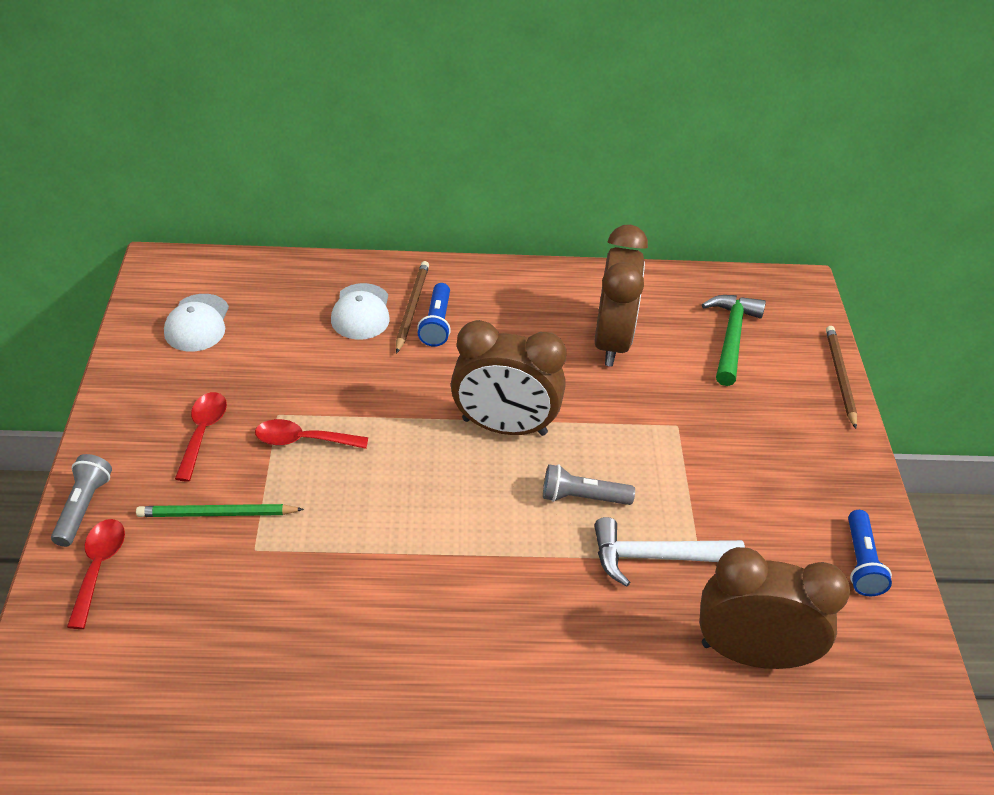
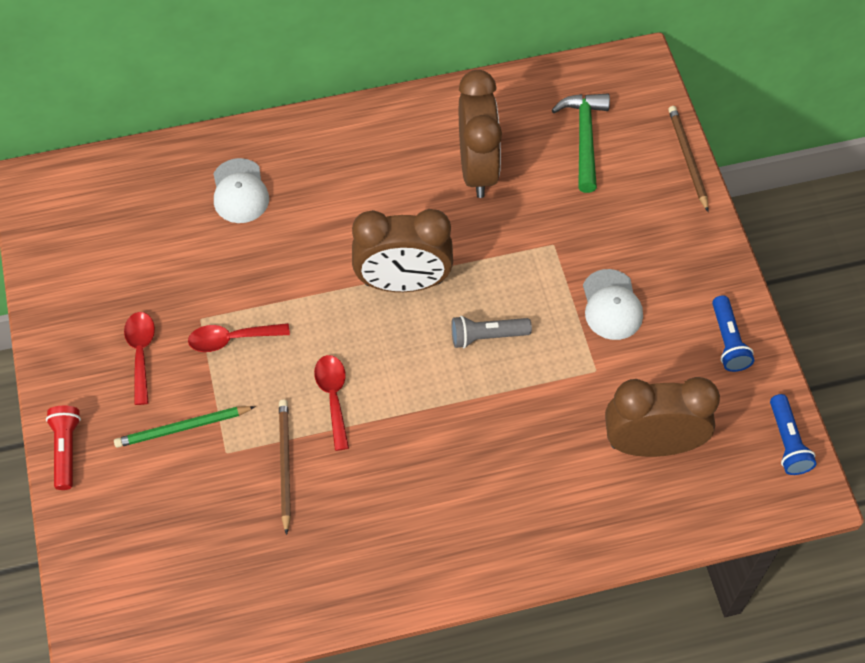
camera: 10 degrees left, 15 degrees up
grey flashlight [51,454,112,547] -> red flashlight [46,406,81,490]
red spoon [67,519,125,629] -> red spoon moved to [314,355,349,451]
white cap [164,294,229,352] -> white cap moved to [583,269,643,340]
brown pencil [396,261,429,354] -> brown pencil moved to [279,400,291,535]
blue flashlight [417,283,451,347] -> blue flashlight moved to [770,394,817,475]
white hammer [594,517,745,587] -> none

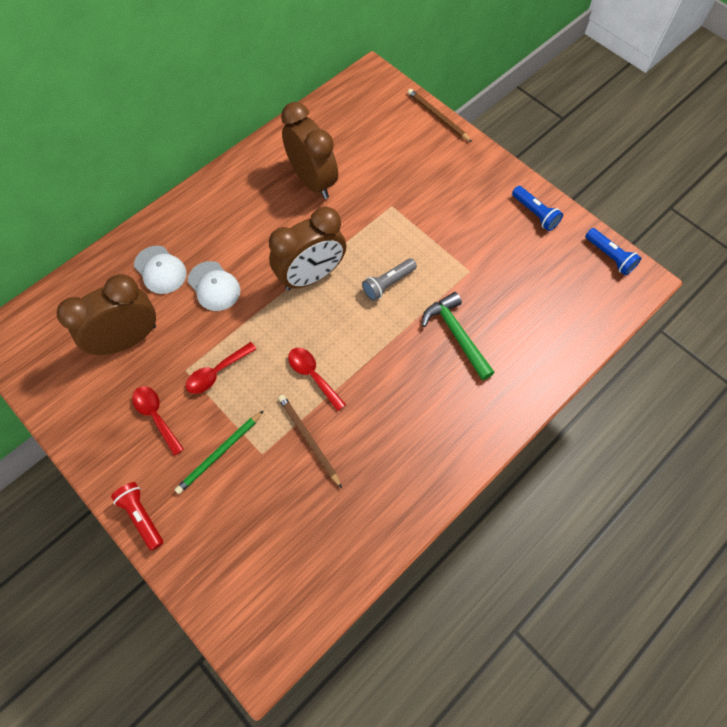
camera: 30 degrees left, 5 degrees up
green hammer [552,93,610,193] -> green hammer moved to [422,292,495,380]
white cap [583,269,643,340] -> white cap moved to [188,261,240,311]
brown clock [605,377,720,457] -> brown clock moved to [57,274,156,355]

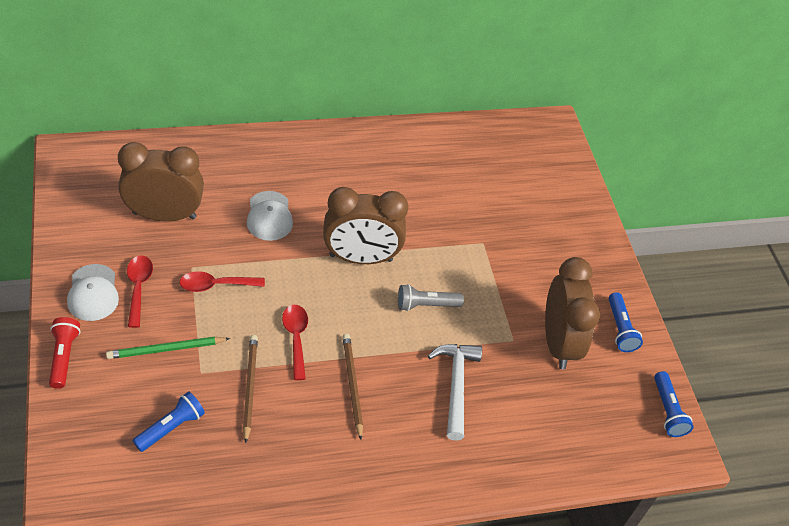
camera: 25 degrees right, 15 degrees down
white cap [134,246,187,294] -> white cap moved to [67,264,119,321]
brown clock [281,102,338,199] -> brown clock moved to [545,257,600,369]
brown pencil [408,89,472,142] -> brown pencil moved to [343,334,363,440]
green hammer [422,292,495,380] -> white hammer [428,344,482,441]
none -> blue flashlight [133,391,205,452]

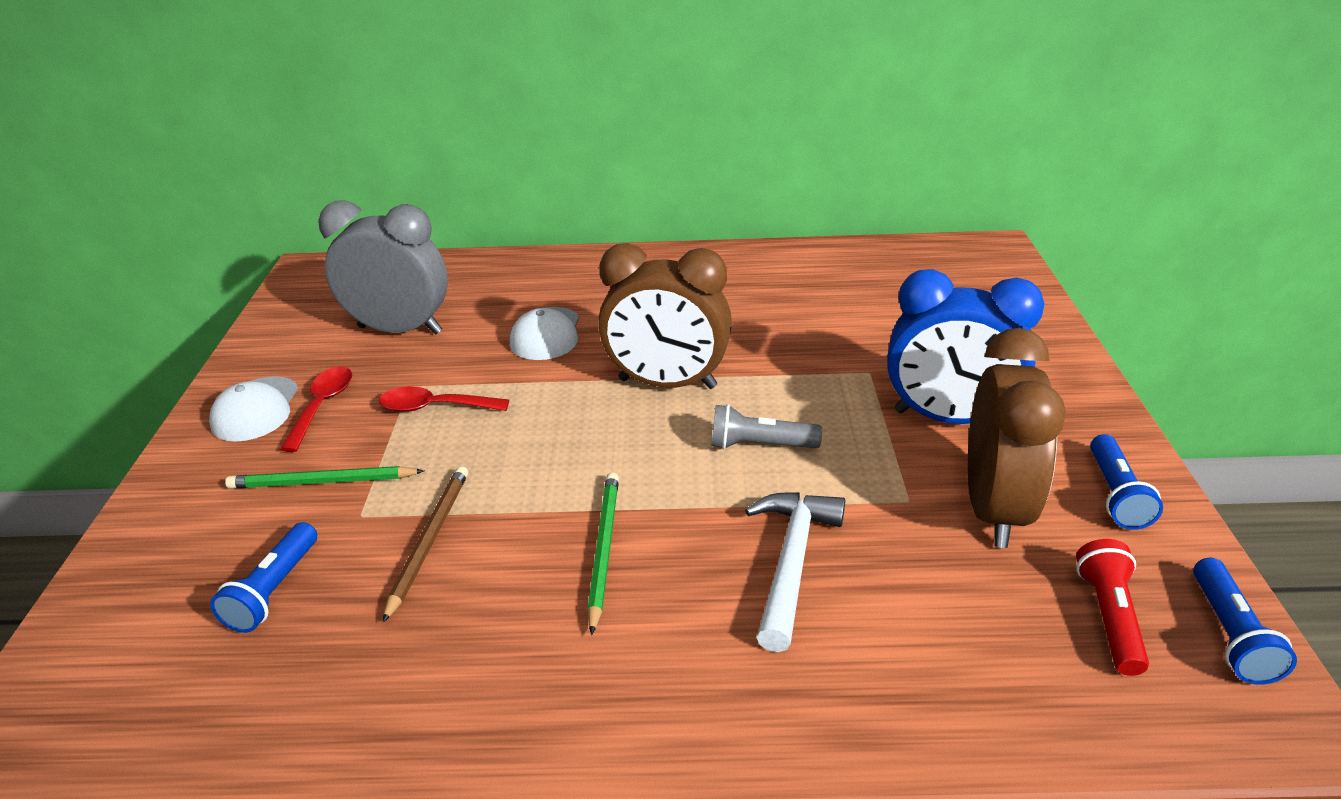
camera: 20 degrees right, 15 degrees down
red flashlight [49,317,81,389] -> red flashlight moved to [1076,539,1149,676]
brown clock [118,142,204,222] -> grey clock [318,200,448,334]
blue flashlight [133,391,205,452] -> blue flashlight turned 135 degrees clockwise [210,522,317,633]
red spoon [282,305,308,380] -> none
brown pencil [343,334,363,440] -> green pencil [587,472,619,635]
none -> blue clock [887,269,1044,424]

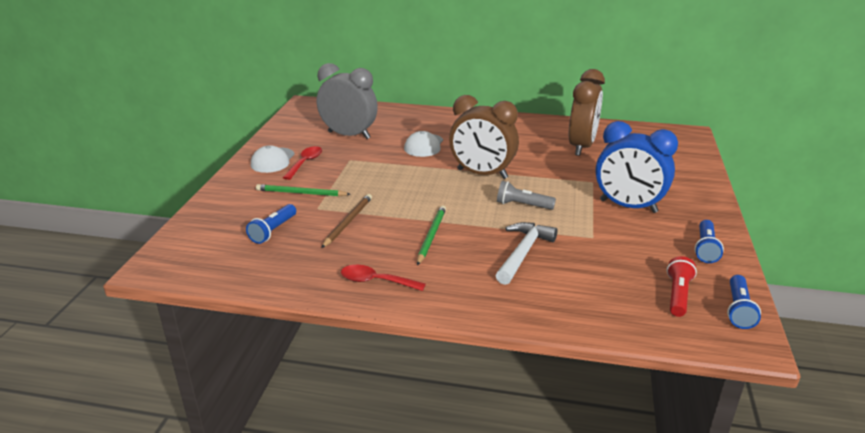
camera: 10 degrees right, 5 degrees down
red spoon [379,386,509,412] -> red spoon moved to [341,265,426,291]
brown clock [968,328,1066,548] -> brown clock moved to [569,69,605,156]

